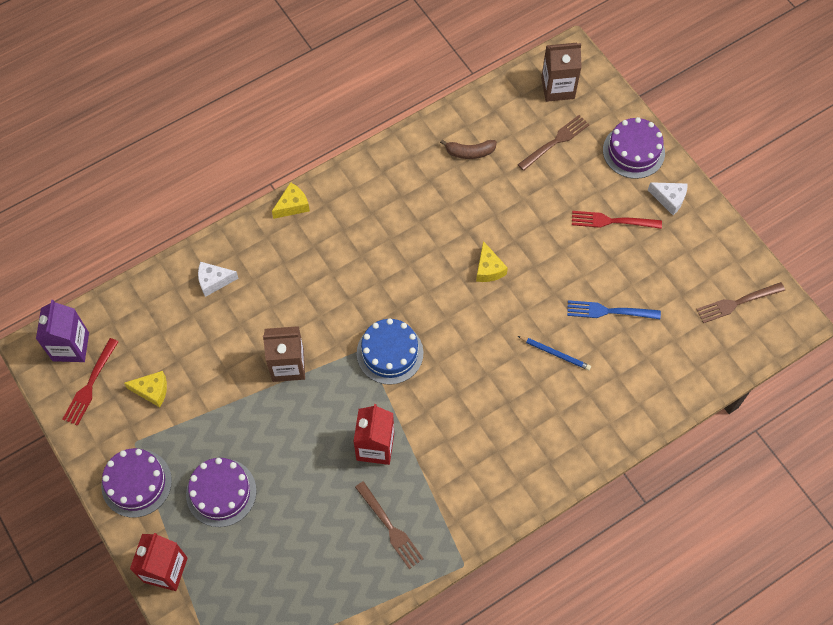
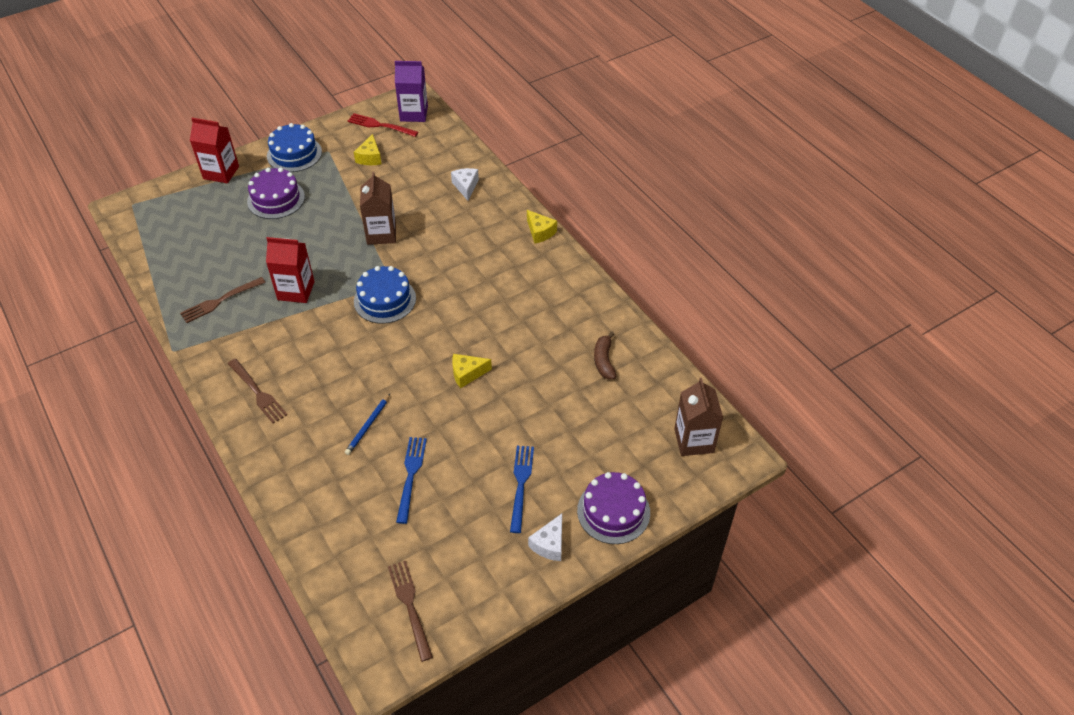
camera: 90 degrees right, 15 degrees down
purple cake [101,448,172,518] -> blue cake [267,123,322,172]
brown fork [518,115,590,171] -> brown fork moved to [228,359,287,424]
red fork [572,211,662,229] -> blue fork [510,446,534,533]

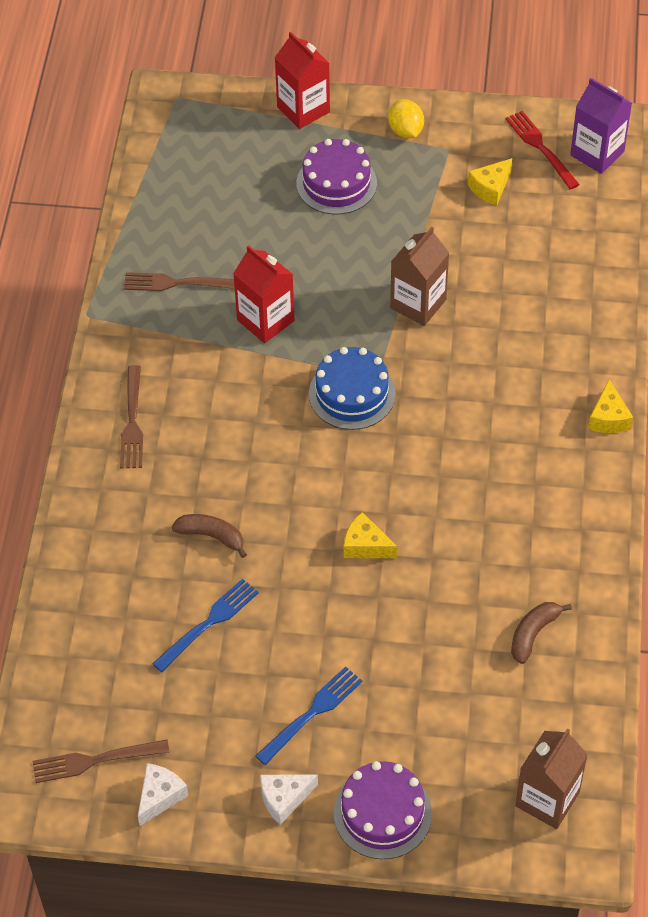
camera: 40 degrees right, 5 degrees up
blue cake [267,123,322,172] -> yellow lemon [388,99,424,138]
blue pencil [345,394,390,455] -> brown banana [172,514,247,558]
brown fork [388,561,433,662] -> brown fork turned 120 degrees counterclockwise [33,740,170,783]
white cheese [451,168,479,201] -> white cheese moved to [138,763,188,826]

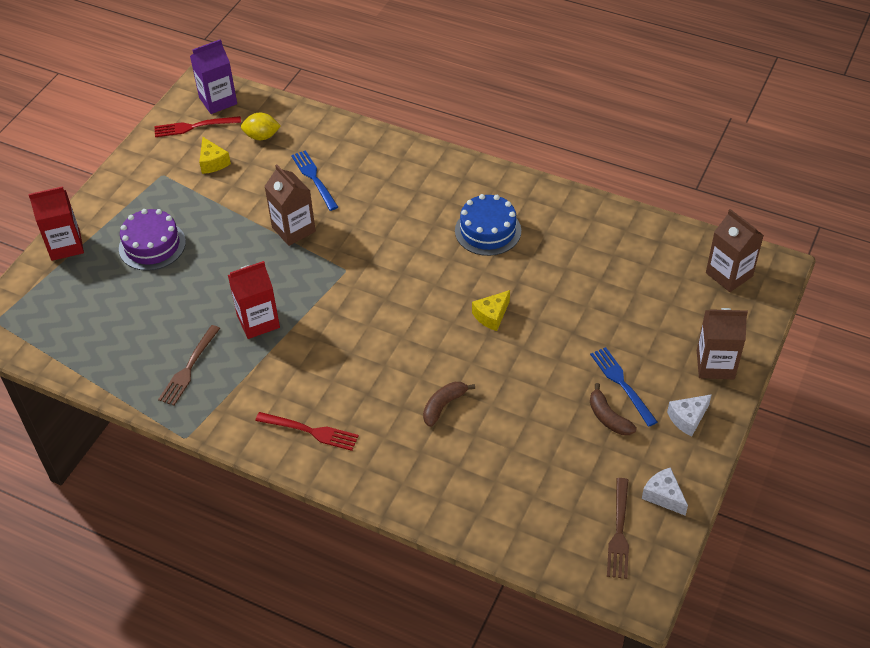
camera: 70 degrees left, 5 degrees down
brown fork [120,365,143,469] -> red fork [255,412,359,451]
blue fork [152,579,259,672] -> blue fork moved to [291,150,338,211]
white cheese [260,774,318,825] -> white cheese turned 60 degrees clockwise [667,394,712,437]
blue cake [309,347,396,430] -> blue cake moved to [455,194,521,256]
purple cake [334,761,432,859] -> brown carton [697,308,748,379]
yellow lemon [388,99,424,138] -> yellow lemon moved to [241,113,281,140]
brown banana [511,602,572,664] -> brown banana moved to [590,383,637,435]
yellow cheese [588,379,633,433] -> none

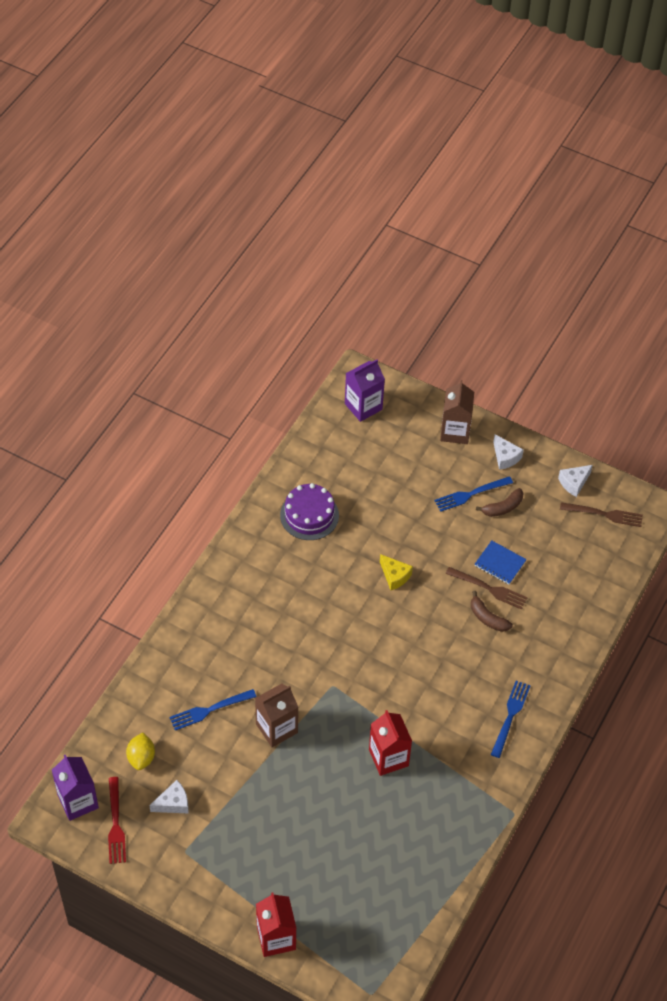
camera: 90 degrees left, 5 degrees up
purple cake [119,209,186,271] -> purple cake moved to [280,483,339,540]
brown fork [158,325,220,406] -> brown fork moved to [445,567,528,610]
yellow cheese [199,137,231,174] -> white cheese [149,780,189,814]
red fork [255,412,359,451] -> blue fork [491,681,530,758]
blue cake [455,194,521,256] -> none
brown carton [706,209,764,292] -> purple carton [345,359,385,422]
none -> blue notebook [475,540,527,584]

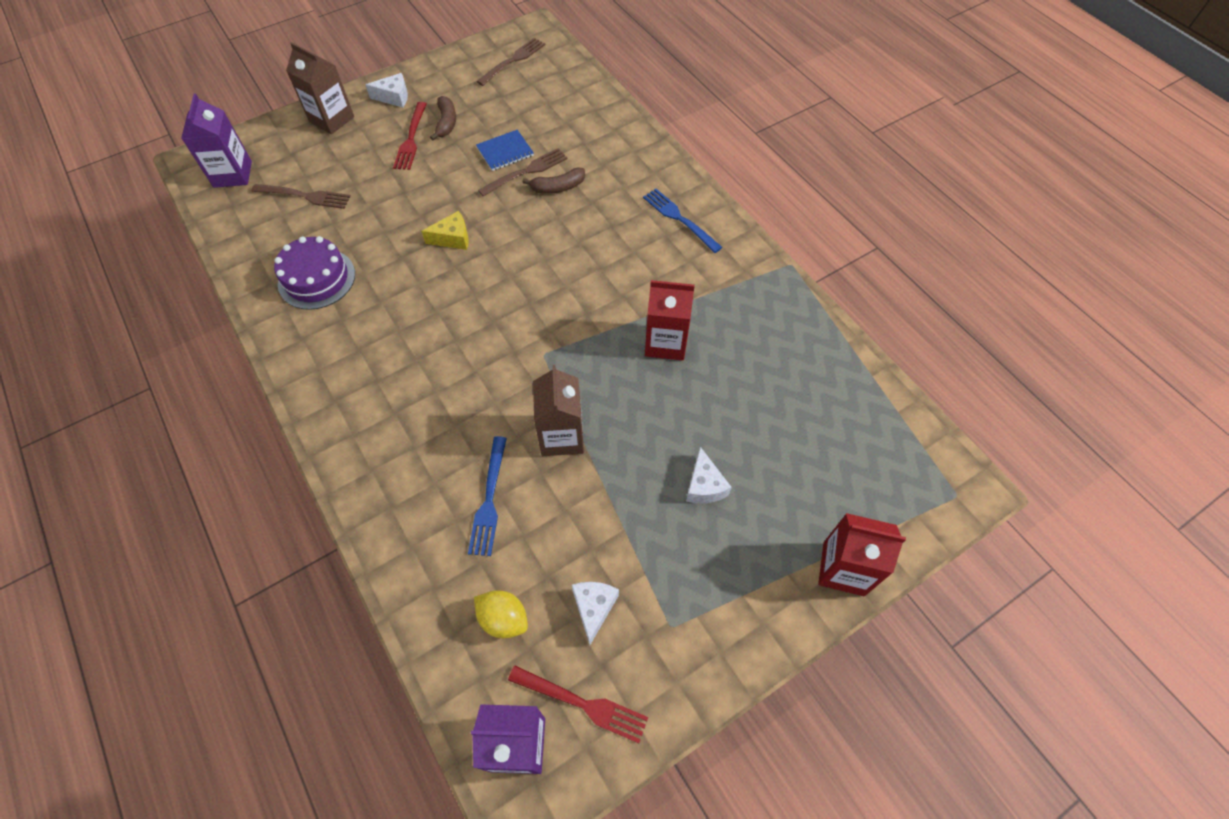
camera: 60 degrees left, 5 degrees up
blue fork [434,476,513,512] -> red fork [393,102,427,170]
white cheese [558,465,593,497] -> white cheese moved to [686,447,732,504]
none -> brown fork [251,184,351,209]

